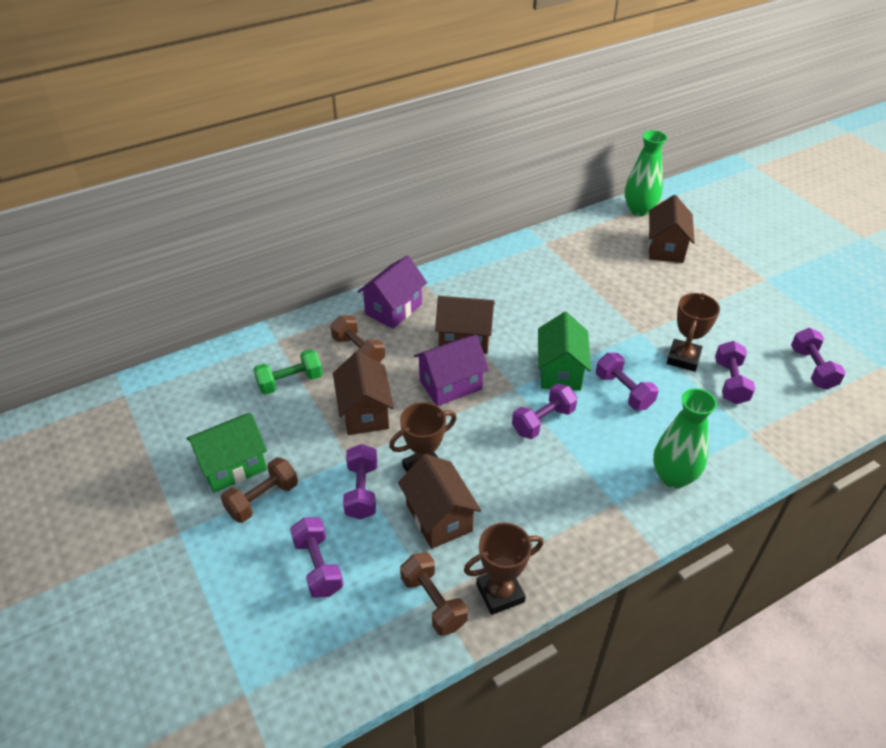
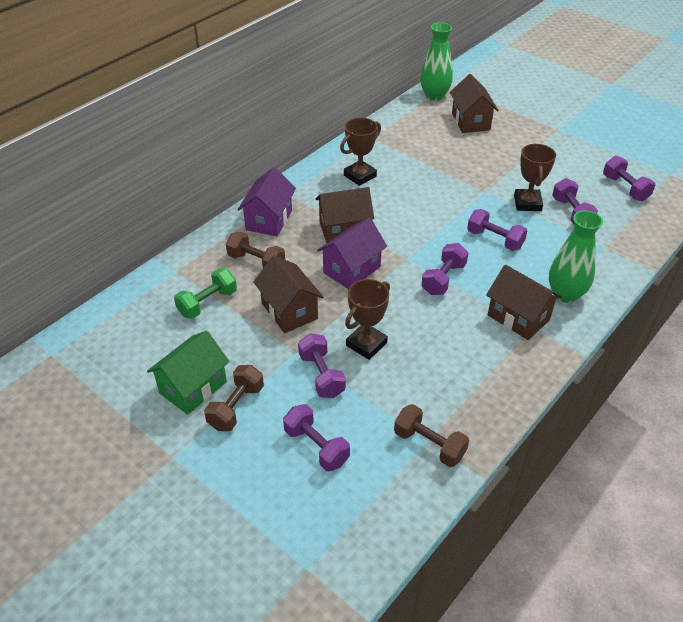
camera: 20 degrees left, 0 degrees up
brown house [398,454,481,549] -> brown house moved to [486,264,562,340]
brown trophy [464,523,544,615] -> brown trophy moved to [340,118,381,186]
green house [538,312,591,391] -> none

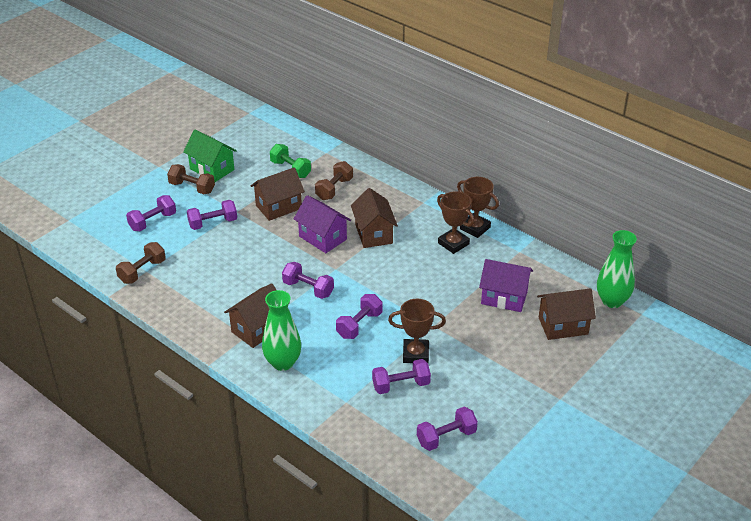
camera: 90 degrees right, 5 degrees down
purple house [238,167,296,236] -> purple house moved to [479,259,533,312]
brown trophy [345,279,390,360] -> brown trophy moved to [457,177,499,238]

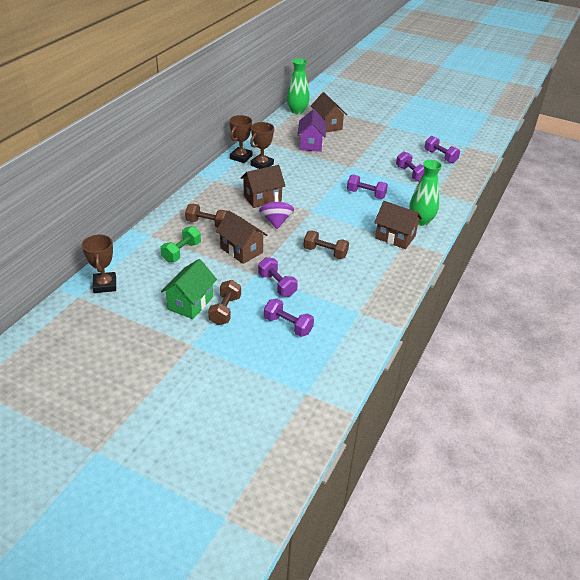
camera: 105 degrees left, 0 degrees up
brown dumbbell [116,242,166,284] -> brown dumbbell moved to [303,230,349,259]
purple dumbbell [282,262,334,299] -> none
purple house [294,195,351,253] -> purple spinning top [259,192,294,229]
brown trophy [388,299,446,363] -> brown trophy moved to [82,234,116,293]

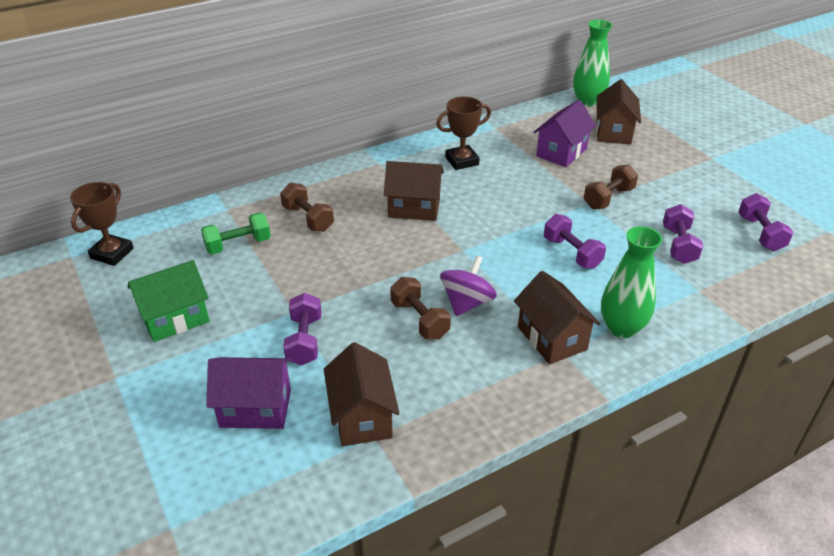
camera: 35 degrees right, 0 degrees up
brown dumbbell [208,280,241,325] -> brown dumbbell moved to [584,164,638,209]
brown house [216,211,267,264] -> brown house moved to [324,342,400,446]
brown trophy [229,115,252,163] -> none
purple spinning top [259,192,294,229] -> purple spinning top moved to [440,256,497,316]
purple dumbbell [264,298,314,337] -> purple house [206,357,291,429]

